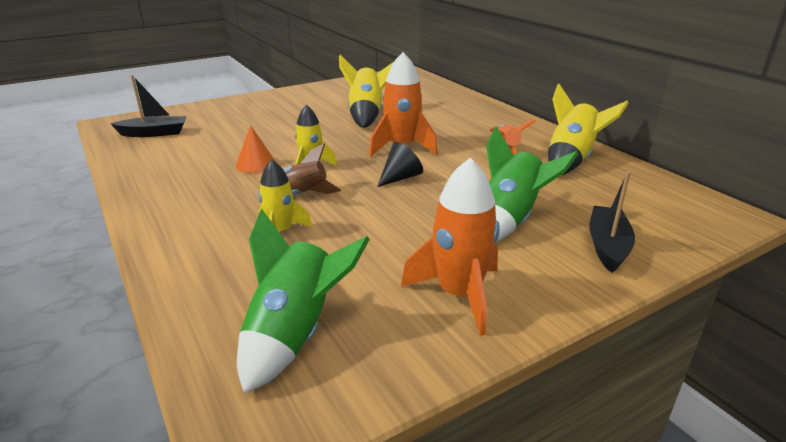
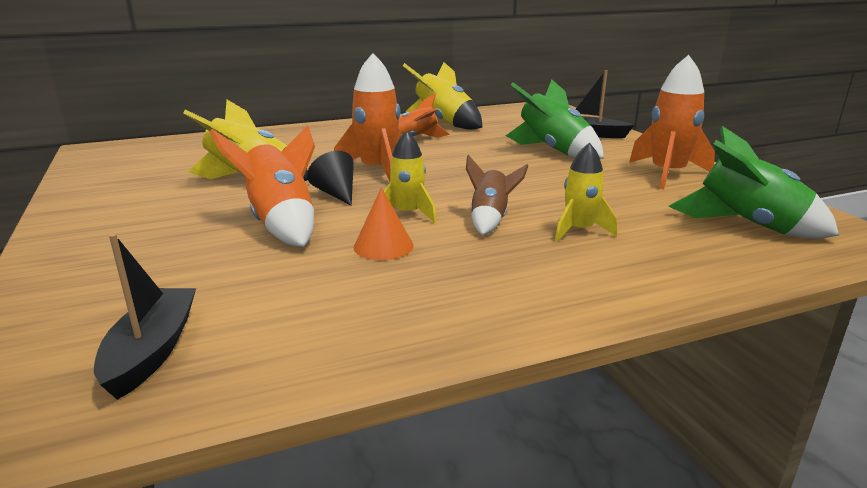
camera: 80 degrees left, 5 degrees down
black cone [377,142,423,187] -> black cone moved to [307,151,354,206]
none -> orange rocket [209,125,315,247]

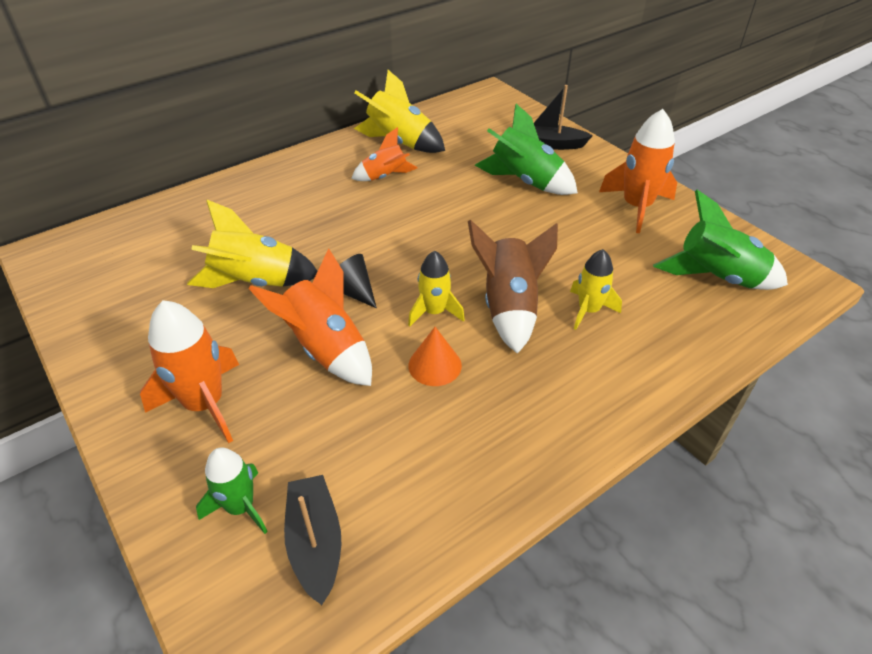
camera: 15 degrees left, 20 degrees up
orange rocket [334,53,402,182] -> orange rocket moved to [140,300,239,443]
brown rocket [466,155,528,235] -> brown rocket [468,219,558,354], size x1.59
none -> green rocket [196,448,268,534]

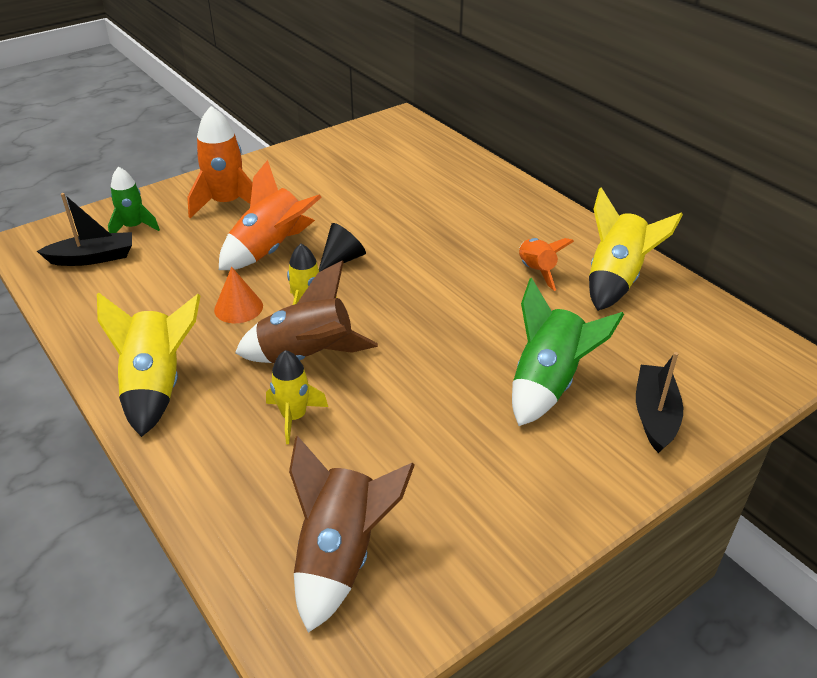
camera: 90 degrees right, 5 degrees down
yellow rocket [187,200,318,288] -> yellow rocket moved to [97,292,200,437]
orange rocket [599,109,677,233] -> none
green rocket [653,190,788,290] -> brown rocket [289,436,415,633]

